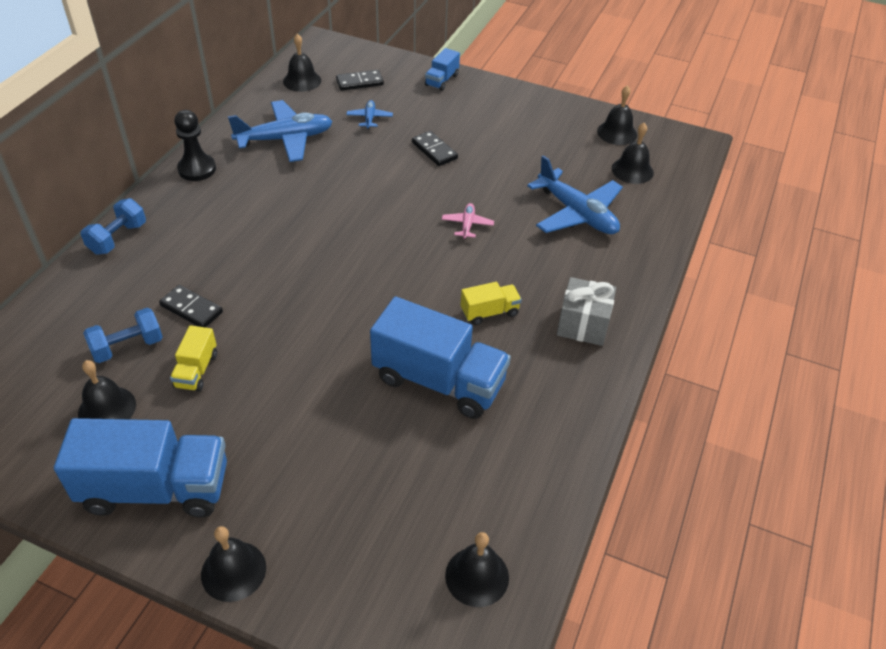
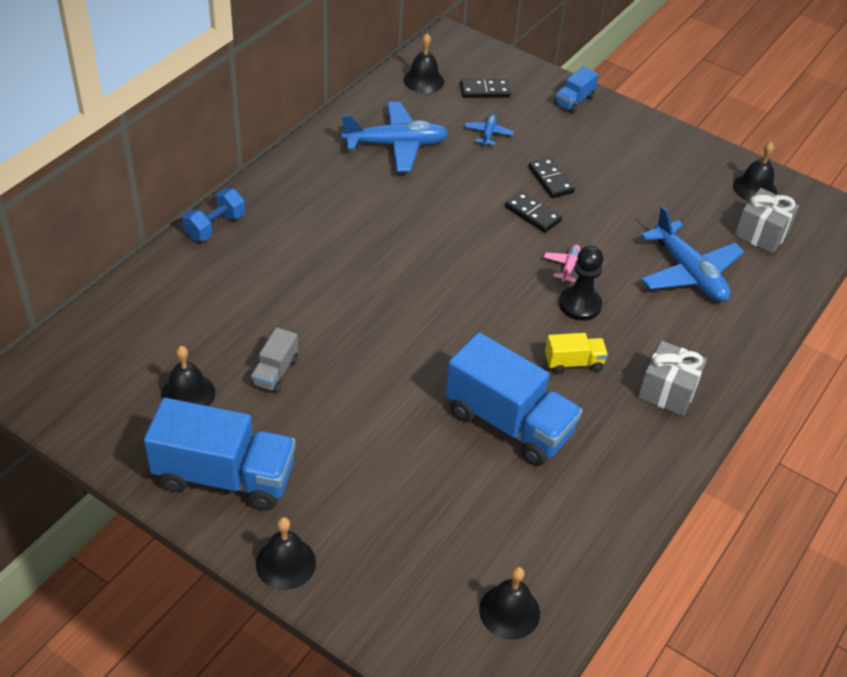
camera: 10 degrees right, 0 degrees up
blue dumbbell [83,308,163,363] -> none
black domino [159,285,223,328] -> black domino moved to [505,192,562,233]
yellow truck [170,325,217,392] -> grey truck [251,327,298,393]
black pawn [174,110,216,181] -> black pawn moved to [559,245,604,321]
black bell [612,123,654,184] -> grey gift [734,188,799,254]

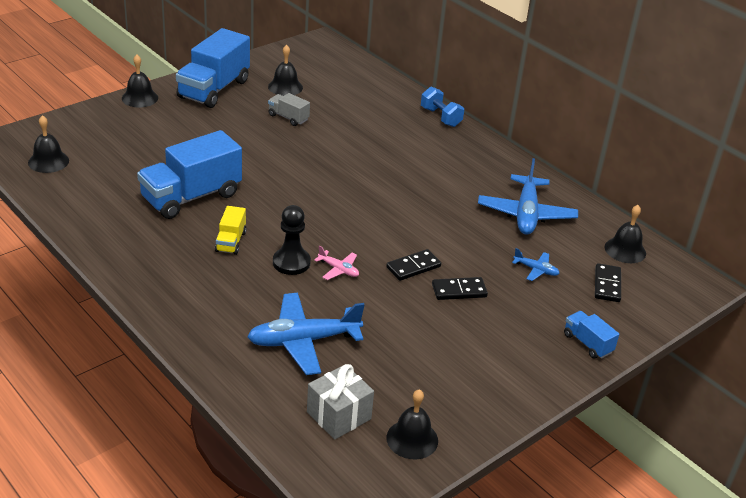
camera: 105 degrees right, 10 degrees down
grey gift [638,341,707,416] -> none

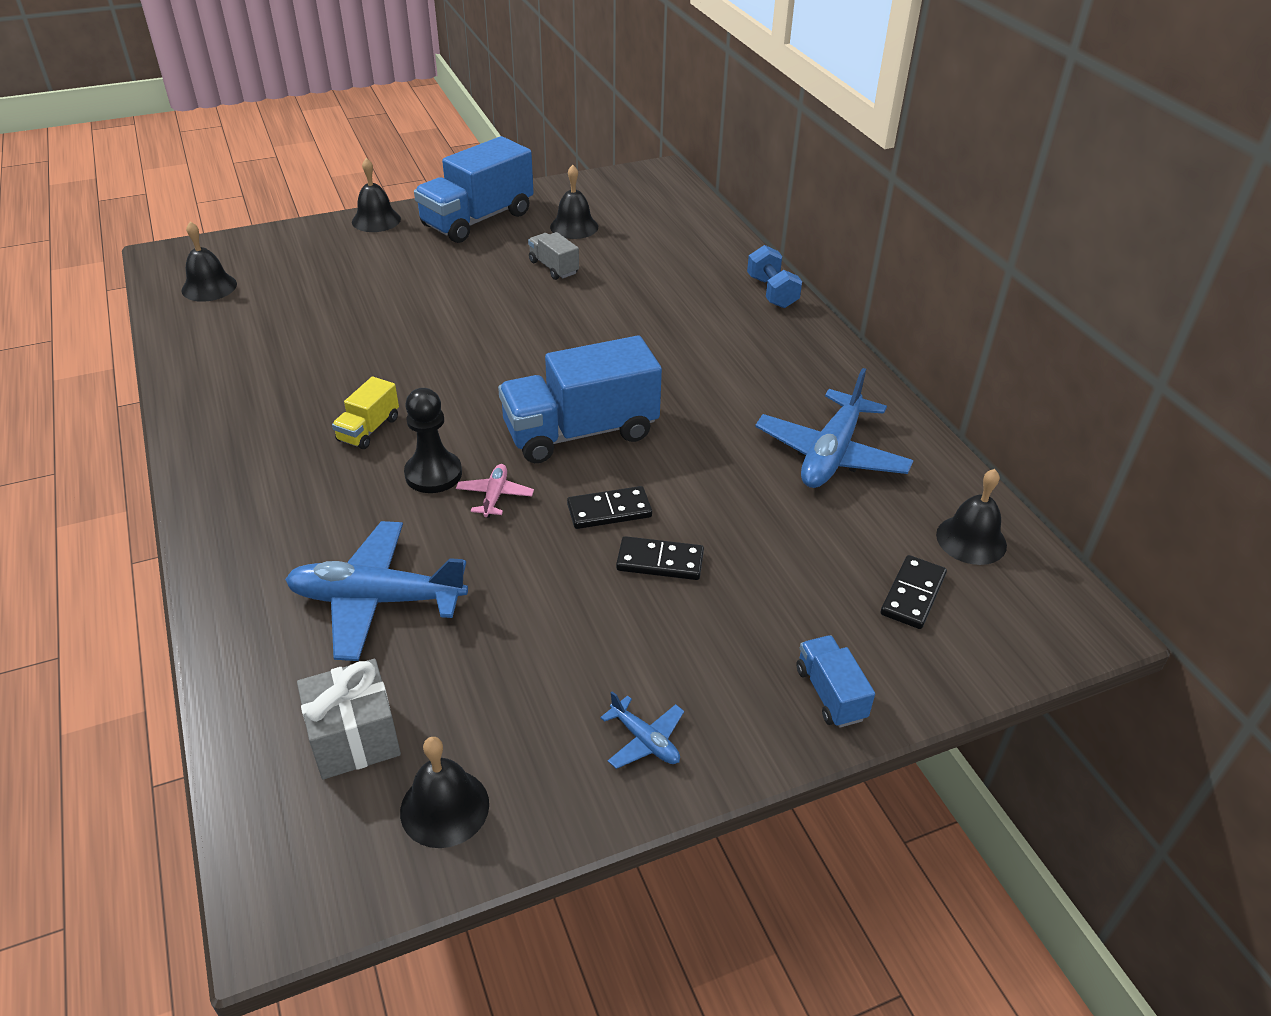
camera: 20 degrees right, 5 degrees up
blue truck [137,130,242,219] -> blue truck moved to [498,336,662,463]
pink plane [314,246,359,280] -> pink plane turned 135 degrees counterclockwise [456,464,534,518]
blue plane [512,248,560,281] -> blue plane moved to [600,691,684,769]

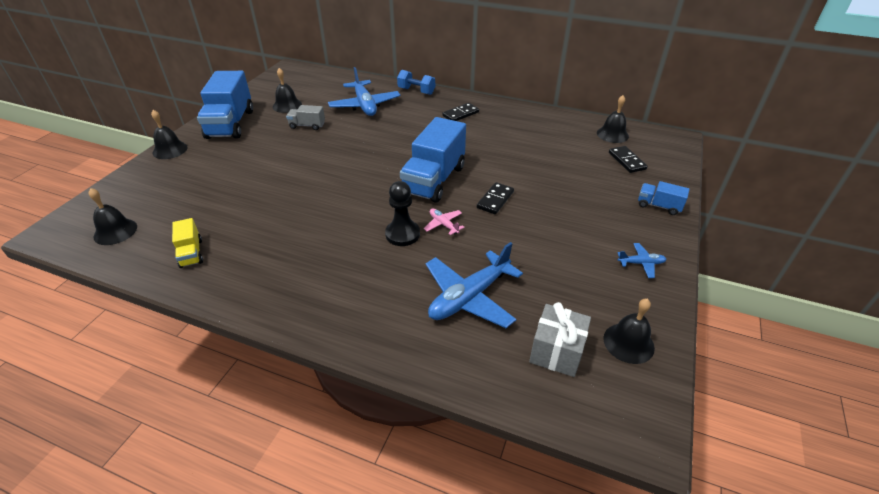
camera: 45 degrees left, 0 degrees up
yellow truck [332,376,399,449] -> yellow truck moved to [172,218,203,268]
black domino [616,536,704,580] -> black domino moved to [442,103,479,121]
blue plane [755,368,914,488] -> blue plane moved to [328,67,400,116]

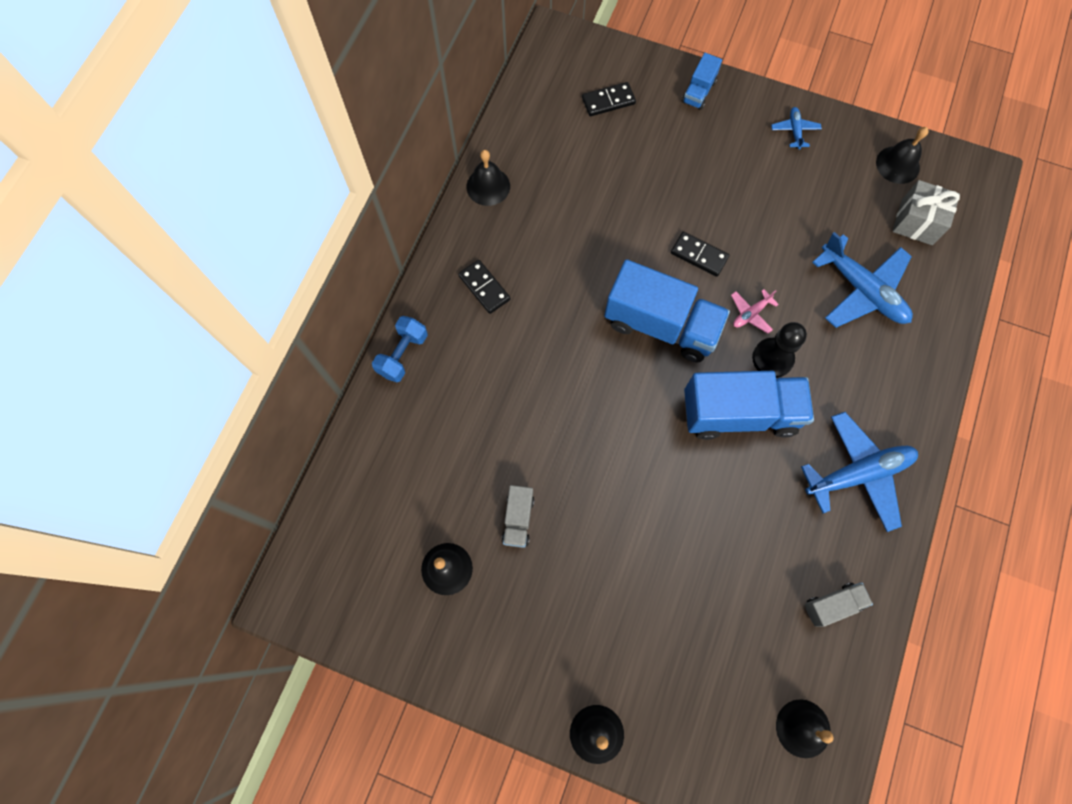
camera: 90 degrees left, 30 degrees up
yellow truck [172,218,203,268] -> grey truck [805,582,873,627]
blue truck [197,71,253,139] -> blue truck moved to [684,371,814,440]
blue plane [328,67,400,116] -> blue plane moved to [801,412,918,532]
black bell [597,95,629,143] -> black bell moved to [467,150,510,206]

